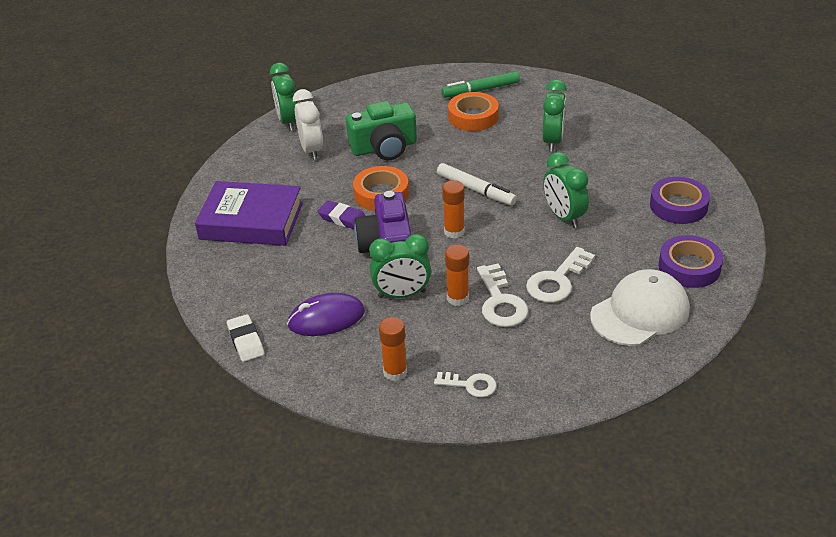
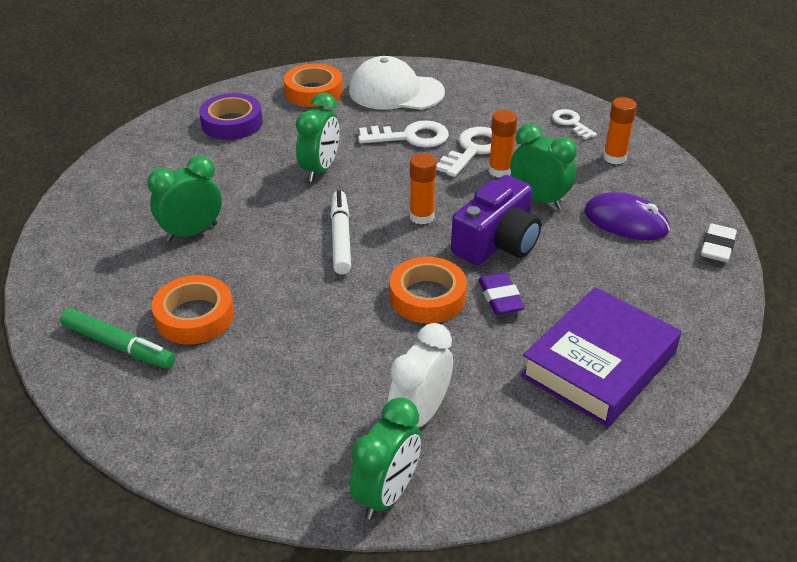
camera: 135 degrees left, 0 degrees up
purple book [195,181,303,246] -> purple book turned 75 degrees clockwise [520,287,681,427]
green camera [346,101,417,160] -> none
purple tape [658,235,723,288] -> orange tape [284,64,343,107]

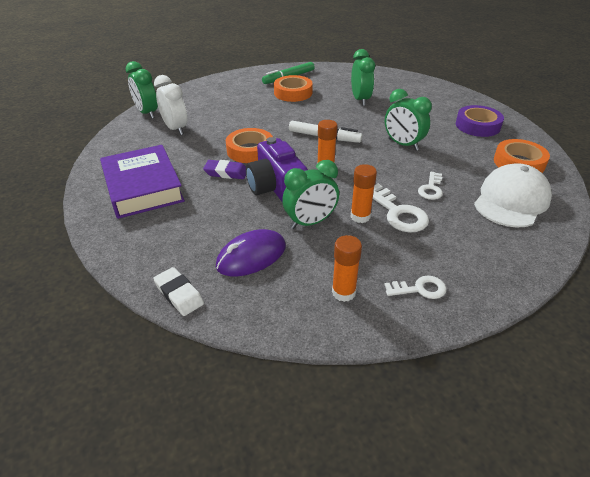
camera: 115 degrees right, 0 degrees up
white key [358,121,449,147] -> white key [418,172,443,200], size x0.63

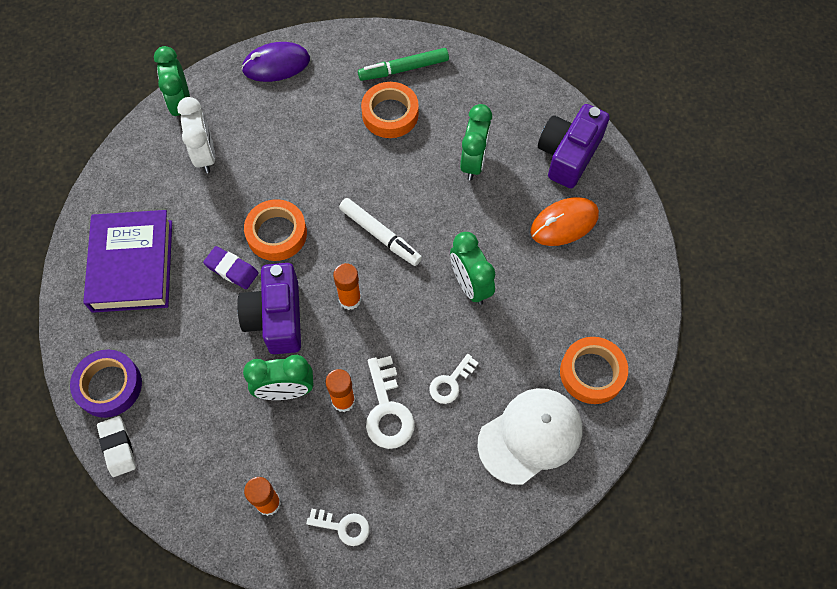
camera: 20 degrees right, 25 degrees up
purple mouse [216,229,286,277] -> purple mouse moved to [241,42,310,82]
purple tape [456,105,504,137] -> purple tape moved to [70,350,142,418]
none -> orange mouse [531,197,599,246]
none -> purple camera [538,104,610,188]

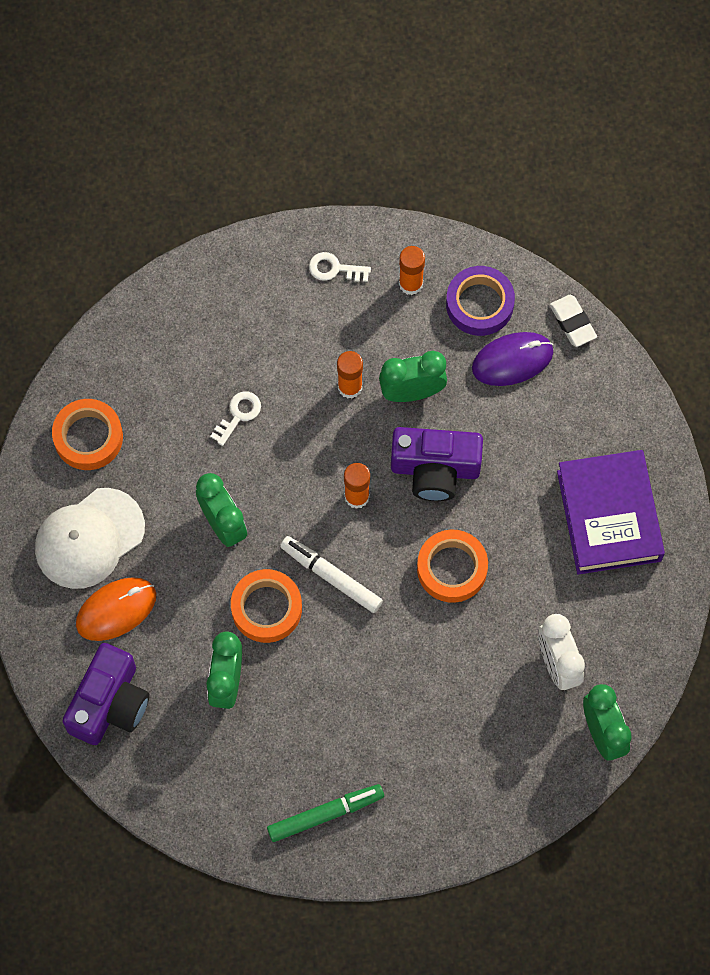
camera: 175 degrees right, 5 degrees up
purple tape [70,350,142,418] -> purple tape moved to [446,266,515,336]
purple eraser [203,246,258,289] -> none
purple camera [237,263,301,354] -> purple camera turned 105 degrees clockwise [391,427,483,501]
purple mouse [241,42,310,82] -> purple mouse moved to [472,332,553,386]
orange tape [361,82,419,138] -> orange tape moved to [231,569,302,643]
white key [366,356,415,449] -> none
white cap [477,388,582,485] -> white cap moved to [35,488,145,589]

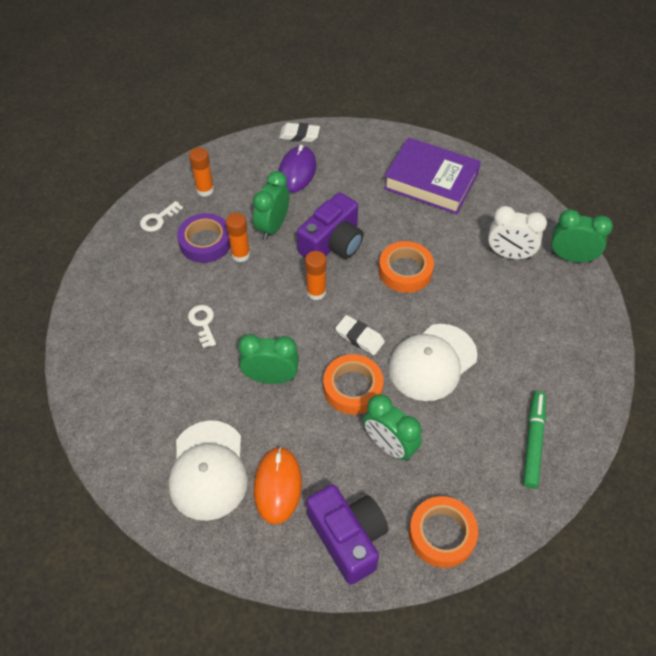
camera: 55 degrees left, 15 degrees down
orange tape [52,399,123,470] -> orange tape moved to [409,496,478,568]
white marker [280,536,383,613] -> white eraser [335,315,385,355]
purple tape [446,266,515,336] -> purple tape moved to [177,213,230,263]
none -> white cap [388,324,477,401]

